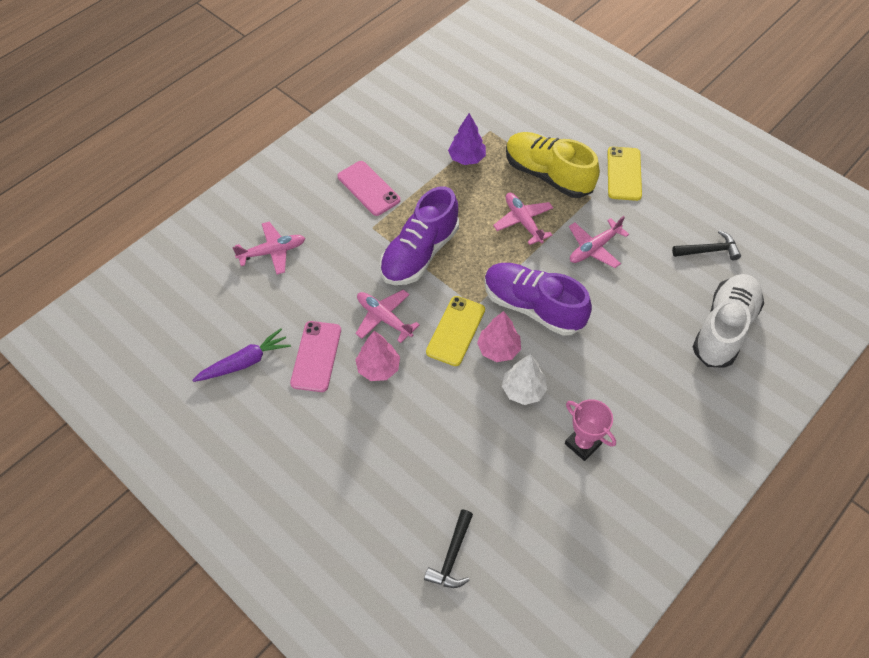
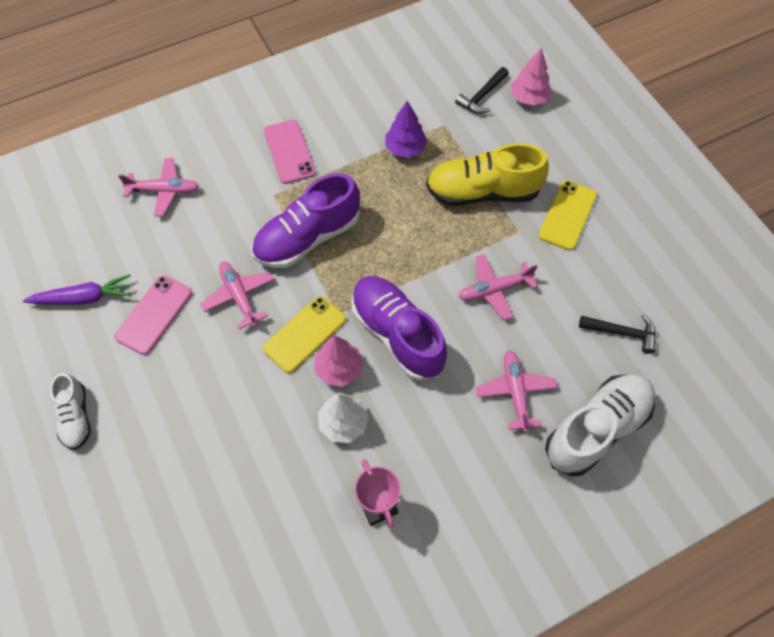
camera: 20 degrees right, 5 degrees up
pink tree [355,331,400,381] -> pink tree moved to [511,48,552,106]
black hammer [424,510,473,588] -> black hammer moved to [455,67,509,114]
pink plane [493,193,553,245] -> pink plane moved to [476,350,557,432]
yellow shoe [506,132,600,198] -> yellow shoe turned 60 degrees counterclockwise [426,143,549,206]
none -> white shoe [50,373,91,450]

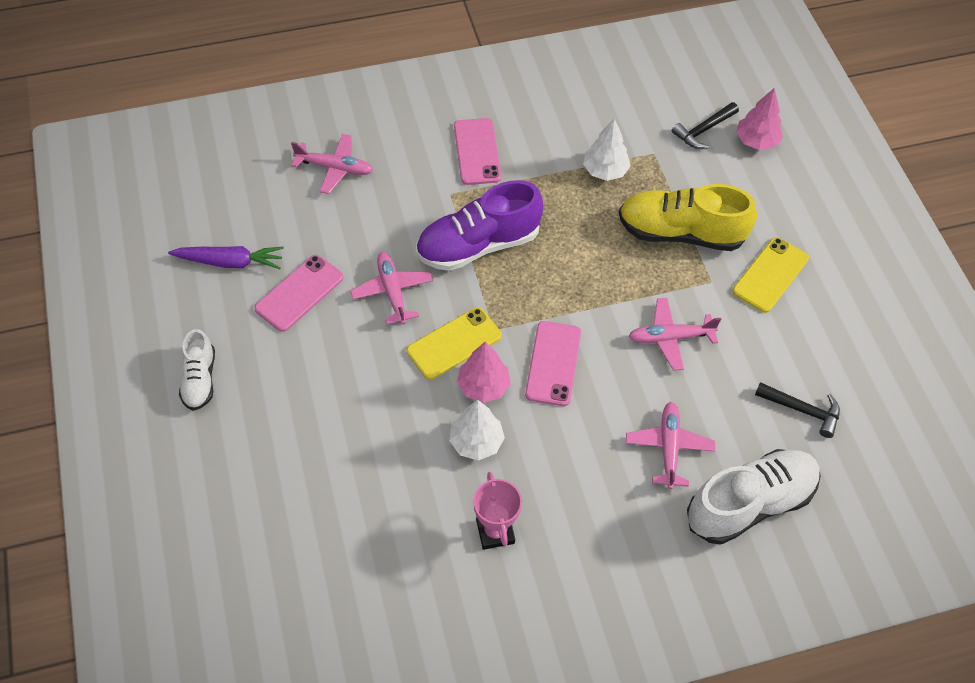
camera: 10 degrees right, 5 degrees down
purple shoe [351,276,447,381] -> pink phone [525,321,581,406]
purple tree [385,101,427,158] -> white tree [583,118,631,181]

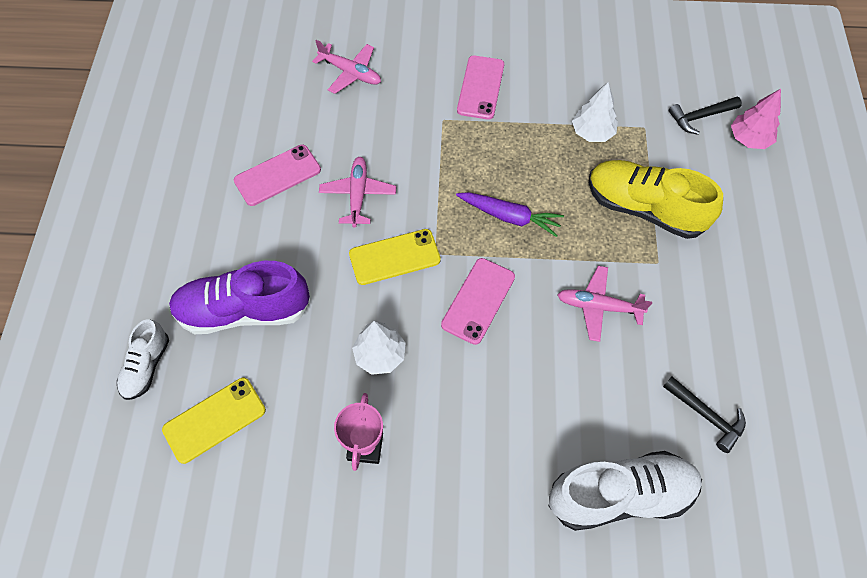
camera: 20 degrees right, 5 degrees up
purple carrot [168,246,284,269] -> purple carrot moved to [456,192,564,237]
white shoe [179,329,215,411] -> white shoe moved to [117,319,169,400]
purple shoe [416,180,544,271] -> purple shoe moved to [169,261,310,334]
pink tree [457,342,511,403] -> none
pink plane [626,402,715,489] -> none
yellow phone [732,237,809,313] -> yellow phone moved to [162,378,266,464]

